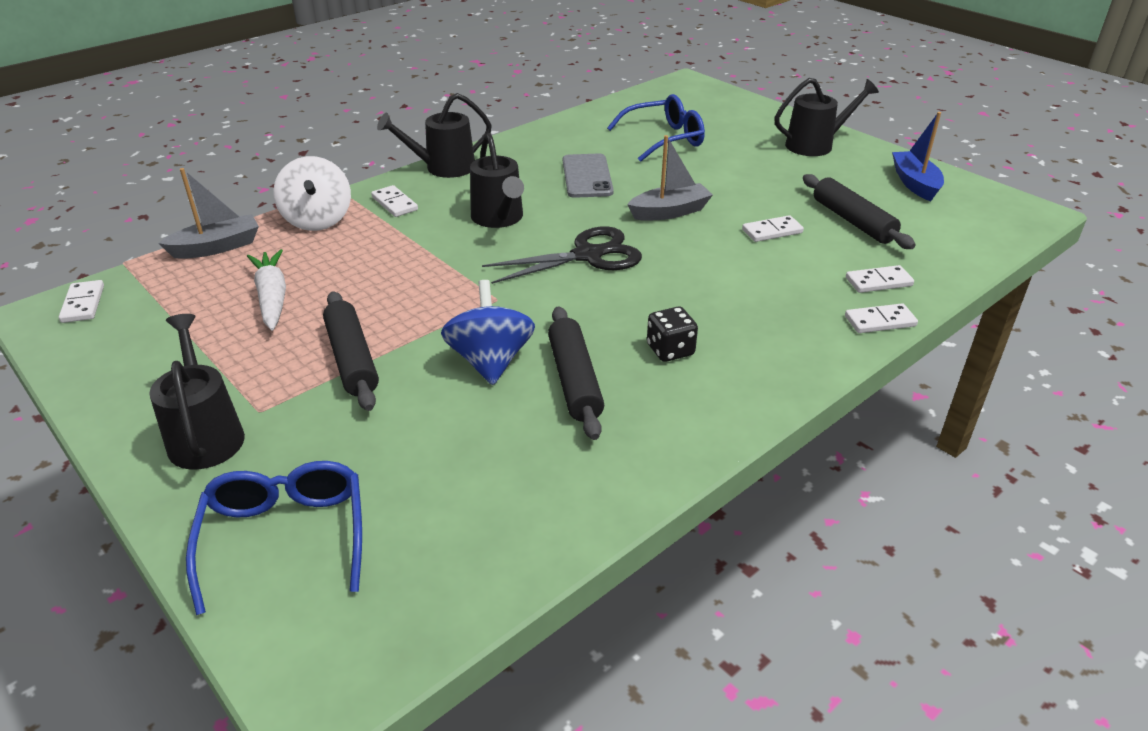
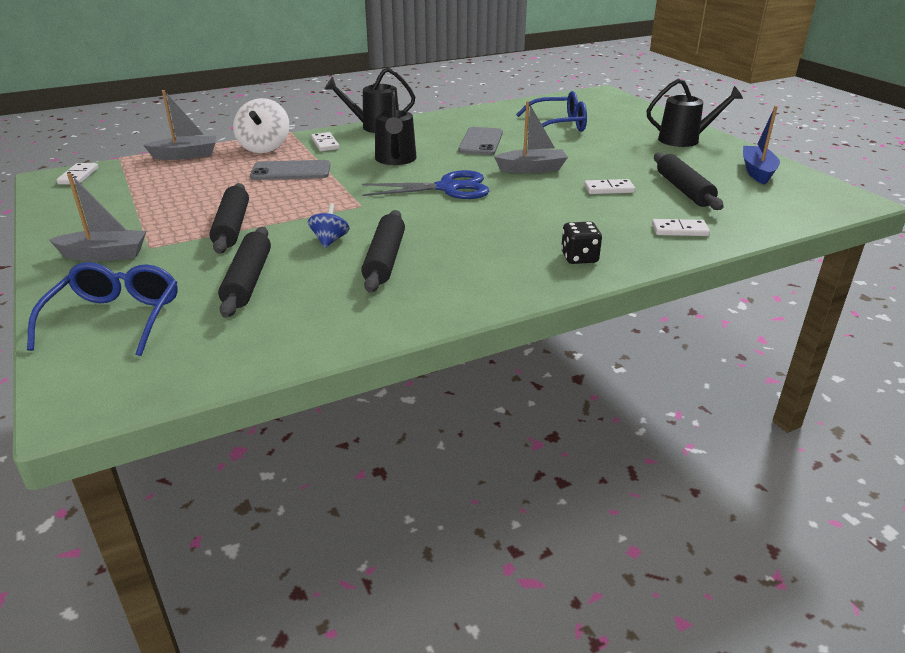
camera: 15 degrees right, 5 degrees down
black watering can [149,314,245,469] -> grey boat [48,173,146,261]
white carrot [247,249,286,331] -> none
blue spinning top [441,280,535,385] -> blue spinning top [308,204,349,248], size x0.57
black scissors [482,226,642,284] -> blue scissors [362,170,489,199]
black dice [647,307,698,362] -> black dice moved to [561,221,602,264]
white domino [845,303,918,333] -> none
none -> black rolling pin [218,227,271,318]
none -> grey phone [250,160,330,180]

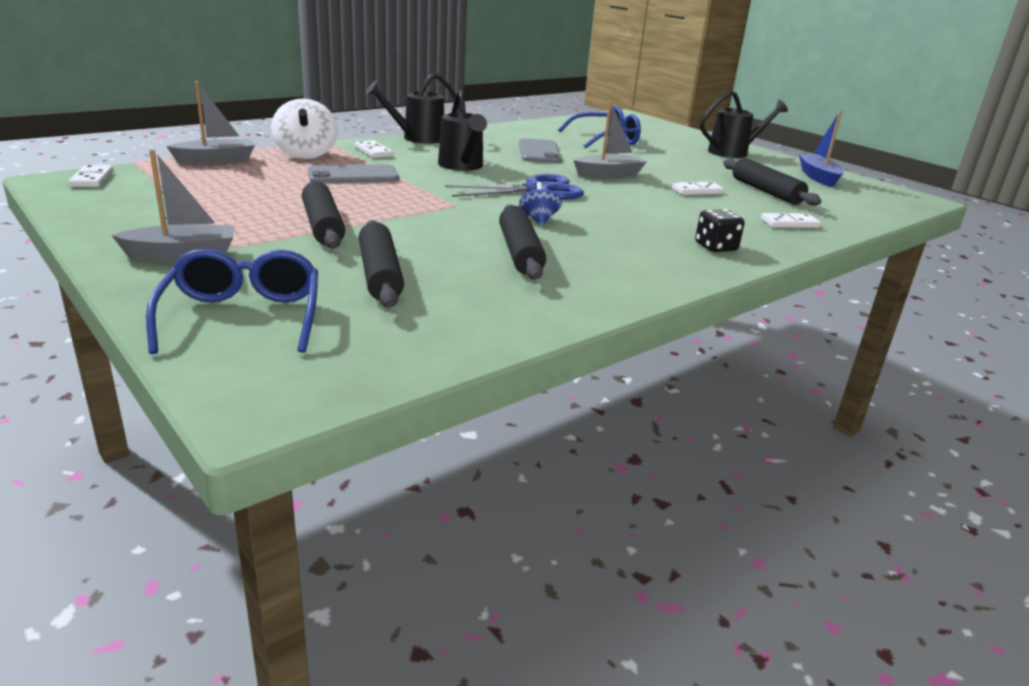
camera: 15 degrees left, 5 degrees down
blue spinning top [308,204,349,248] -> blue spinning top moved to [519,182,562,226]

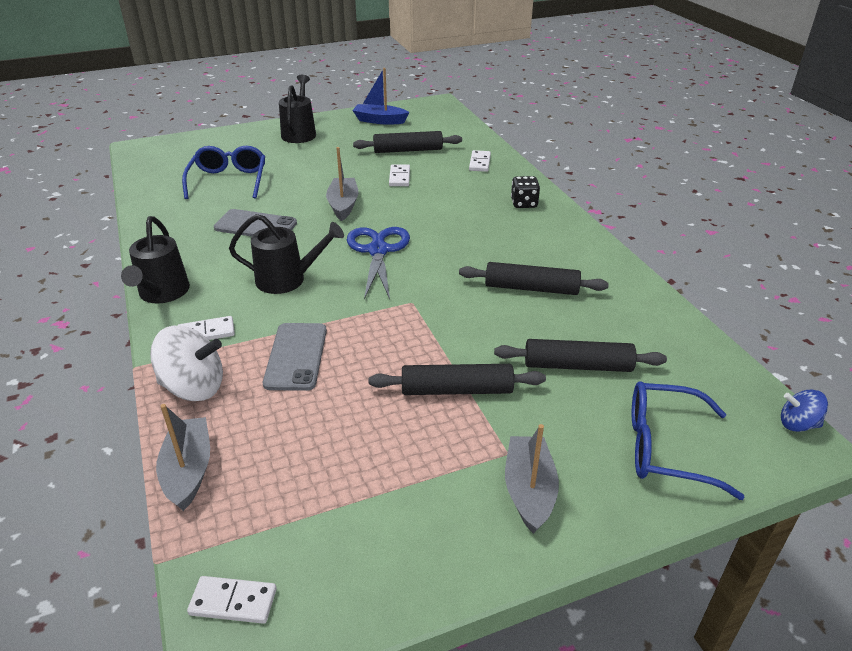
camera: 70 degrees left, 10 degrees up
blue spinning top [519,182,562,226] -> blue spinning top moved to [781,390,828,432]

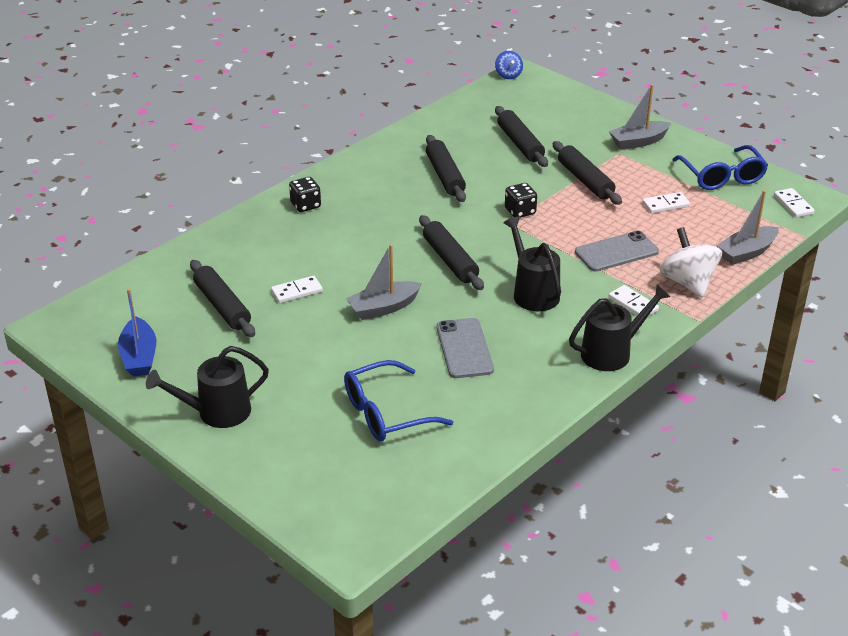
camera: 115 degrees left, 0 degrees up
blue scissors [347,227,410,299] -> black rolling pin [419,215,484,290]
white domino [469,150,491,172] -> white domino moved to [642,192,690,214]
blue glasses [631,381,745,500] -> blue glasses moved to [672,145,768,190]
none -> black dice [505,183,537,218]

